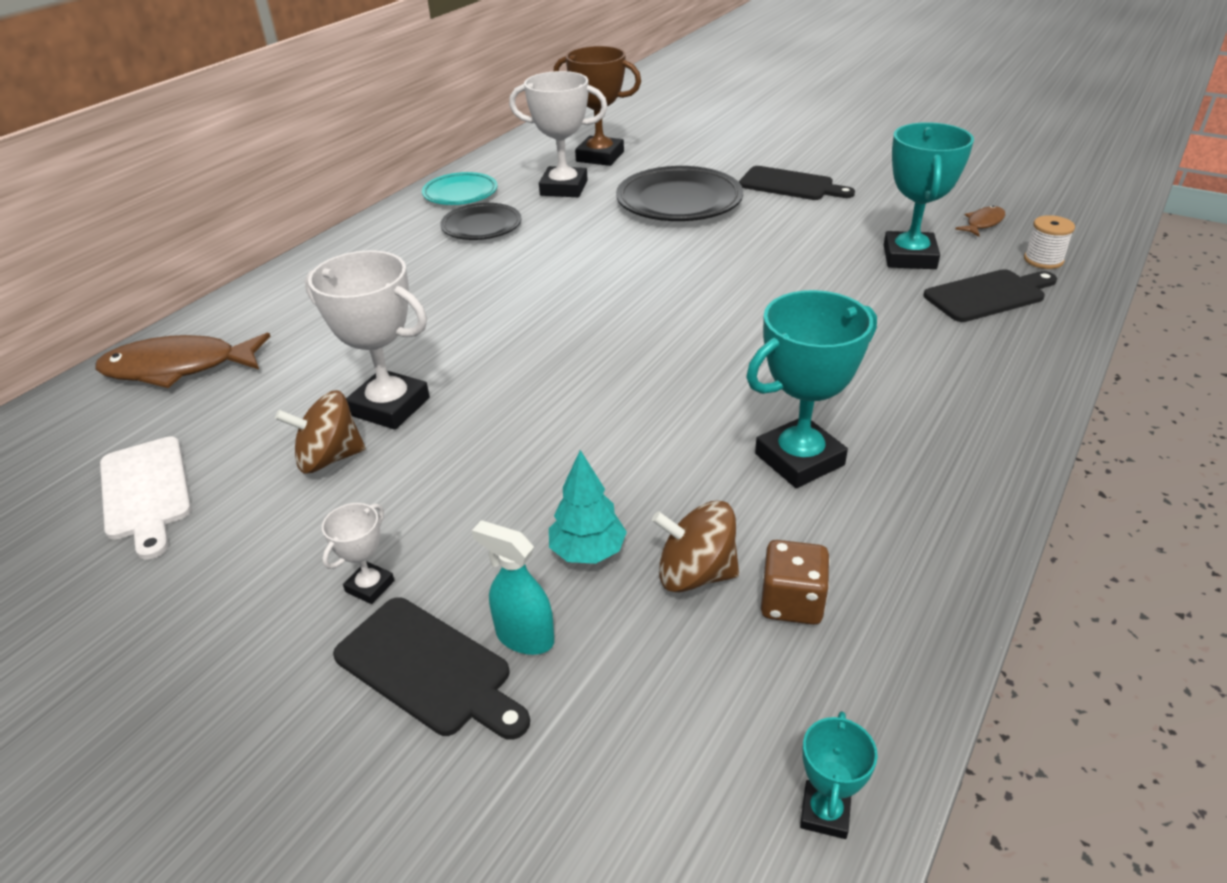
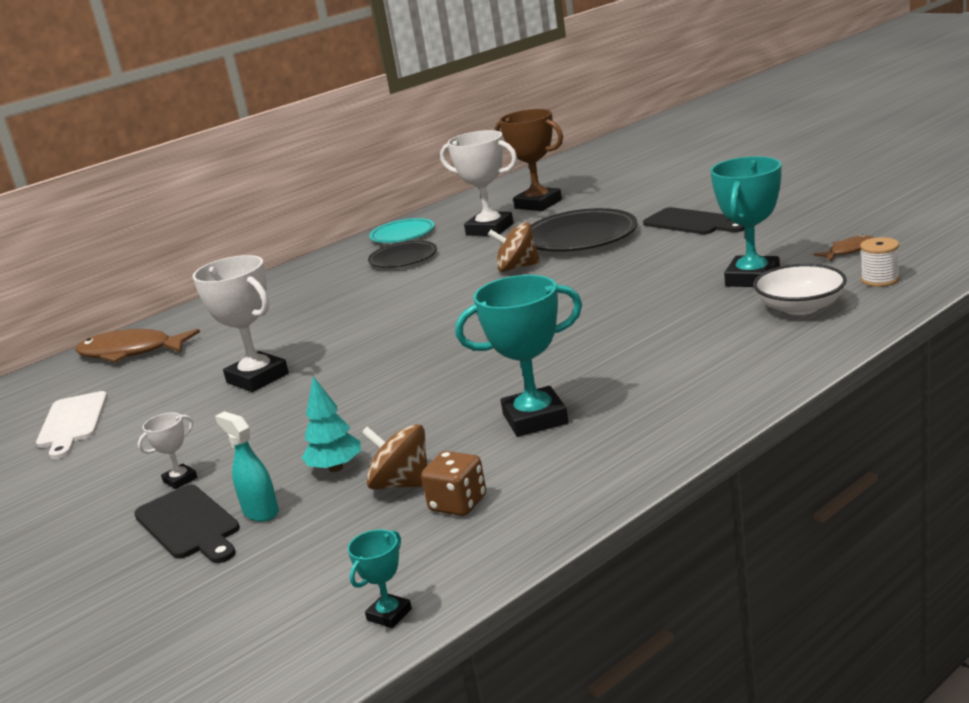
camera: 20 degrees right, 15 degrees down
brown spinning top [275,390,366,473] -> brown spinning top moved to [488,222,540,272]
black cutting board [924,269,1057,322] -> white bowl [753,264,847,315]

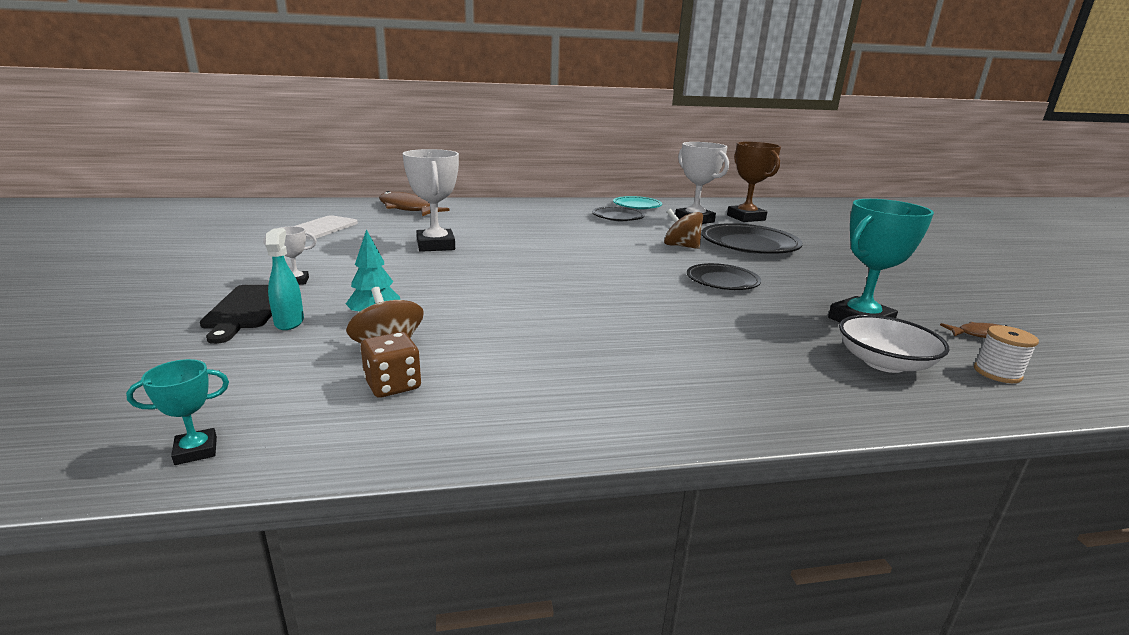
camera: 25 degrees right, 0 degrees up
turquoise trophy [455,275,582,437] -> none
black cutting board [643,207,745,234] -> none
none -> black plate [687,263,761,290]

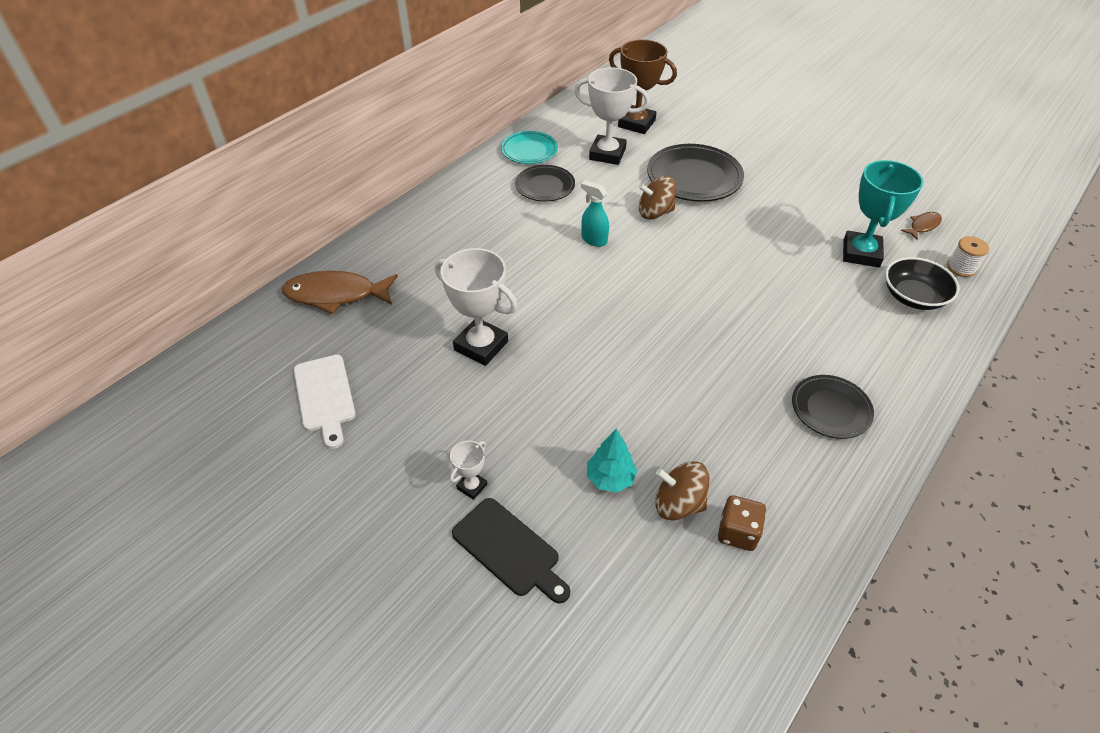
camera: 40 degrees left, 25 degrees up
turquoise trophy [126,359,229,465] -> none
turquoise spray bottle [266,228,304,330] -> turquoise spray bottle moved to [581,180,609,247]
black plate [687,263,761,290] -> black plate moved to [792,375,874,439]
white bowl [839,315,949,373] -> black bowl [885,257,960,310]

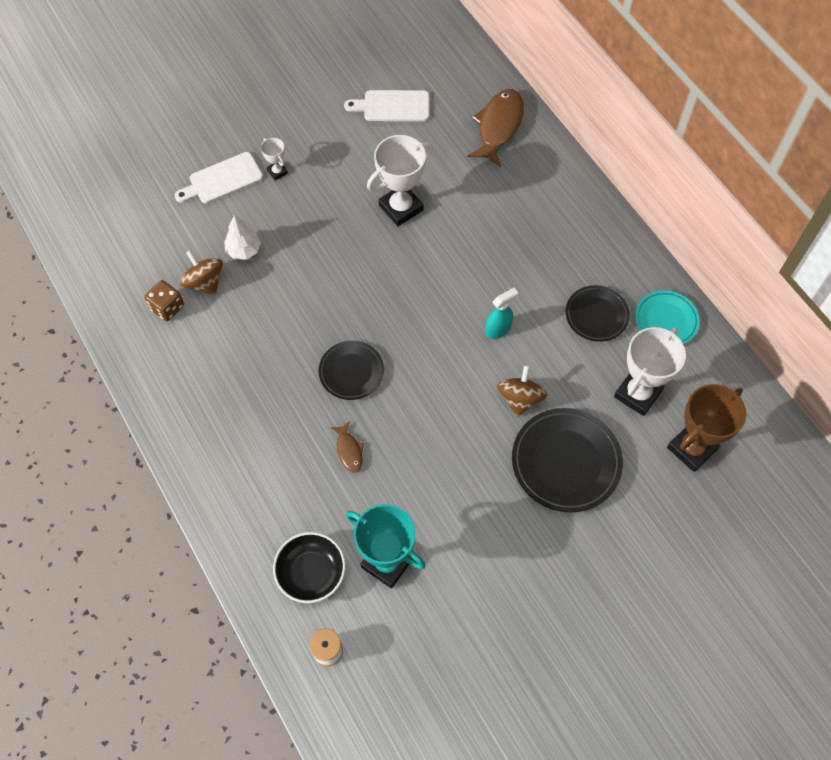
camera: 110 degrees right, 15 degrees up
black cutting board [452,498,570,603] -> white cutting board [175,152,263,204]
turquoise tree [587,428,637,493] -> white tree [224,215,261,260]
brown spinning top [655,461,710,521] -> brown spinning top turned 75 degrees counterclockwise [180,250,223,295]
black plate [792,375,874,439] -> black plate moved to [319,341,384,400]
brown fish [901,212,942,240] -> brown fish moved to [330,421,364,472]

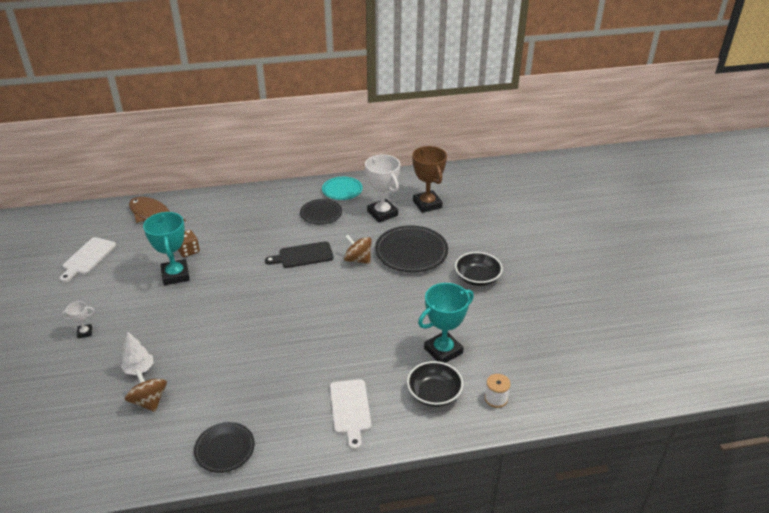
camera: 70 degrees left, 25 degrees down
brown dice [144,280,184,321] -> brown dice moved to [178,230,200,257]
white cutting board [175,152,263,204] -> white cutting board moved to [330,379,371,450]
brown spinning top [180,250,223,295] -> brown spinning top turned 75 degrees clockwise [125,369,167,412]
black plate [319,341,384,400] -> black plate moved to [194,422,255,473]
brown fish [330,421,364,472] -> none
white trophy [367,135,433,226] -> turquoise trophy [143,212,190,285]
turquoise spray bottle [485,288,518,339] -> black cutting board [265,241,334,268]
none -> black bowl [455,252,503,286]

